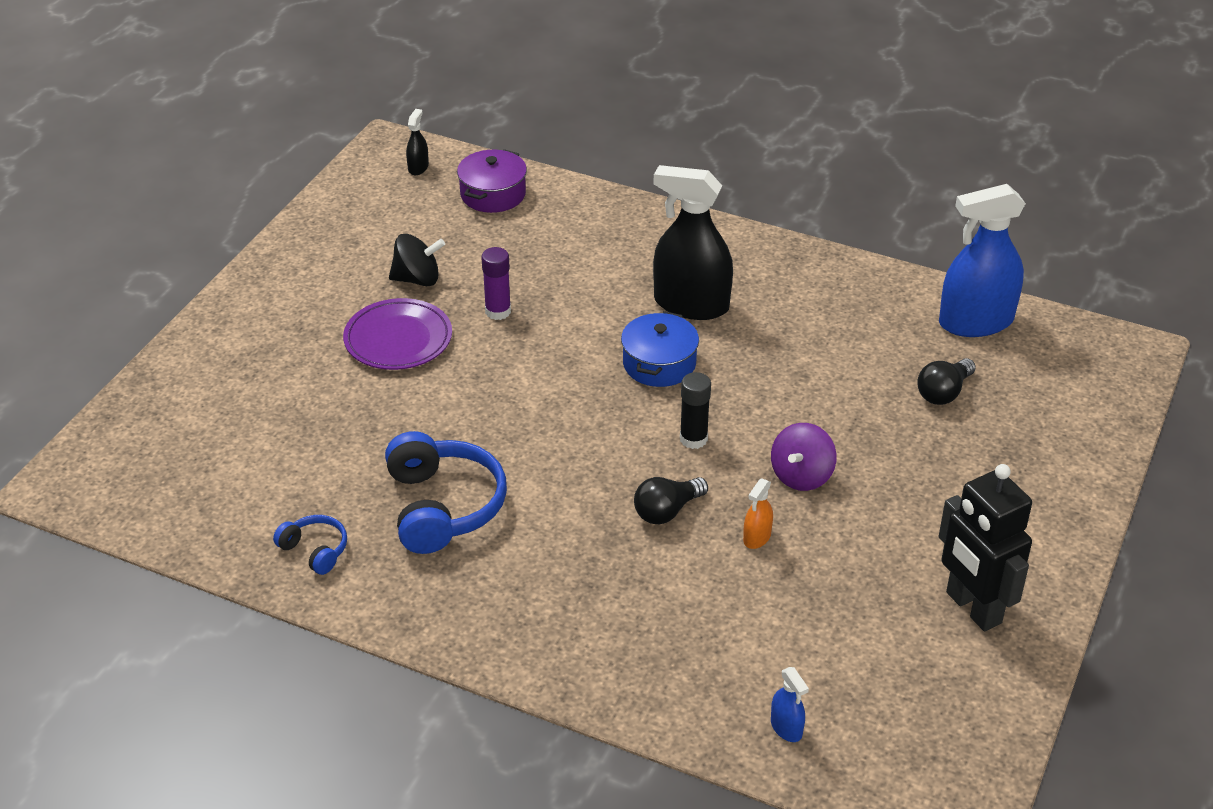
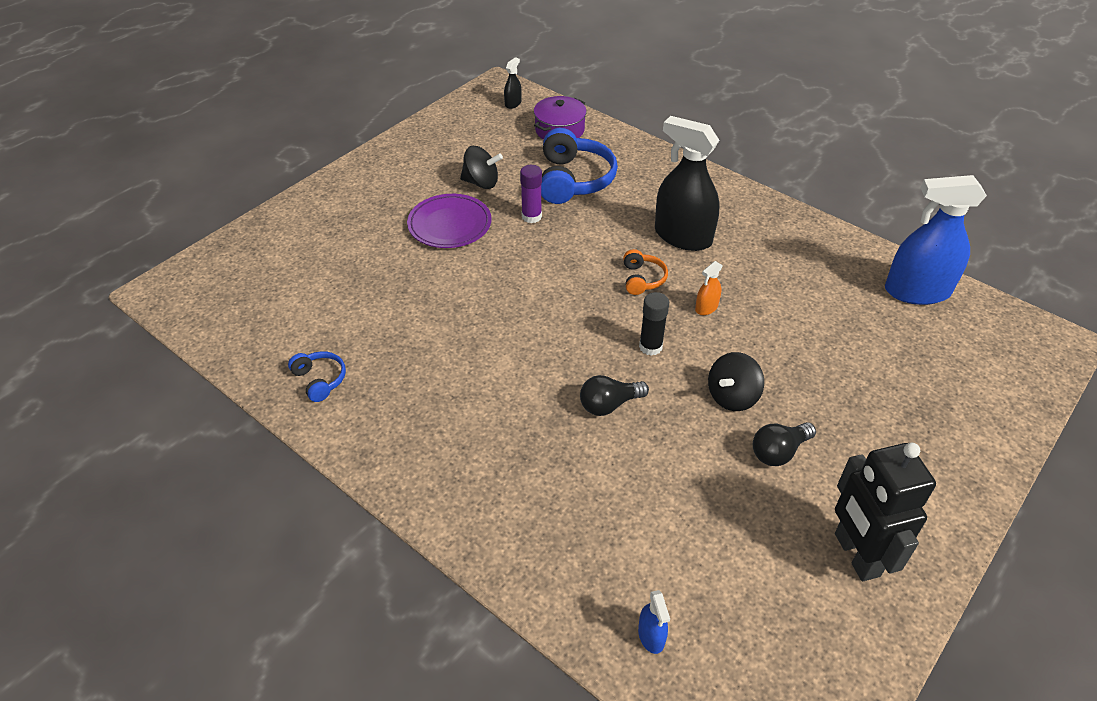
camera: 15 degrees right, 5 degrees up
blue headphones [385,431,507,554] -> blue headphones moved to [541,128,618,204]
blue pot [621,311,699,387] -> orange headphones [623,249,668,295]
orange spray bottle [743,478,773,549] -> orange spray bottle moved to [695,261,723,315]
purple spinning top [771,423,836,491] -> black spinning top [708,352,764,411]
black light bulb [917,358,976,405] -> black light bulb moved to [753,422,816,466]

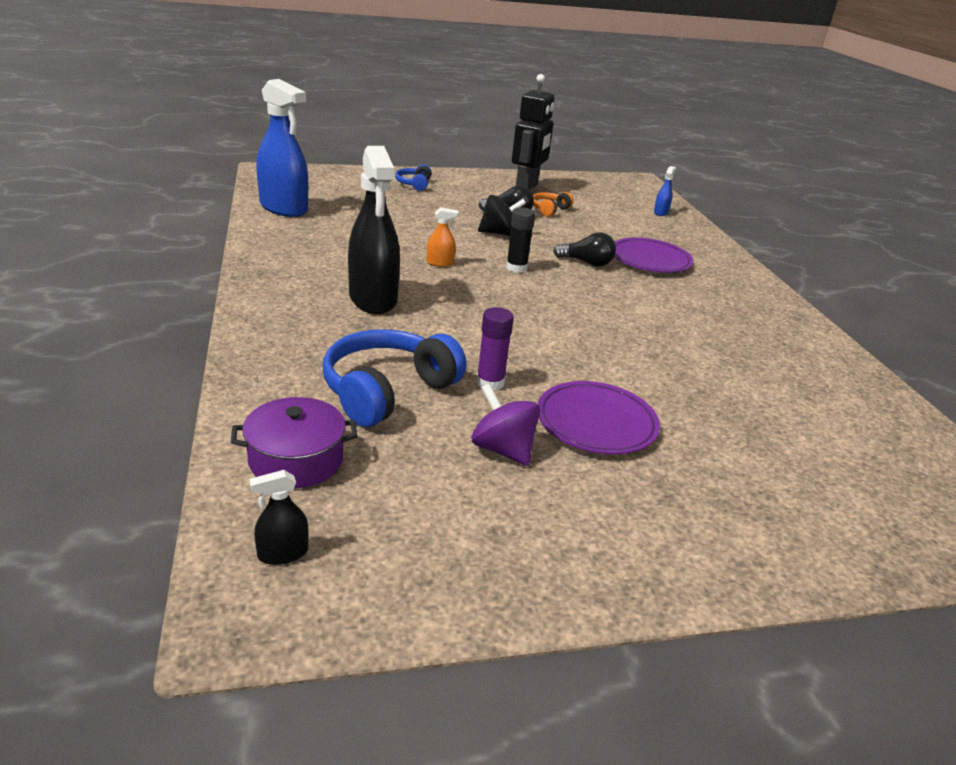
camera: 145 degrees left, 15 degrees down
blue headphones [288,351,346,402] -> blue headphones moved to [395,164,432,191]
black spinning top [460,146,503,189] -> purple spinning top [472,384,540,466]
orange headphones [623,249,668,295] -> orange headphones moved to [533,192,574,216]
none -> purple plate [614,238,694,273]

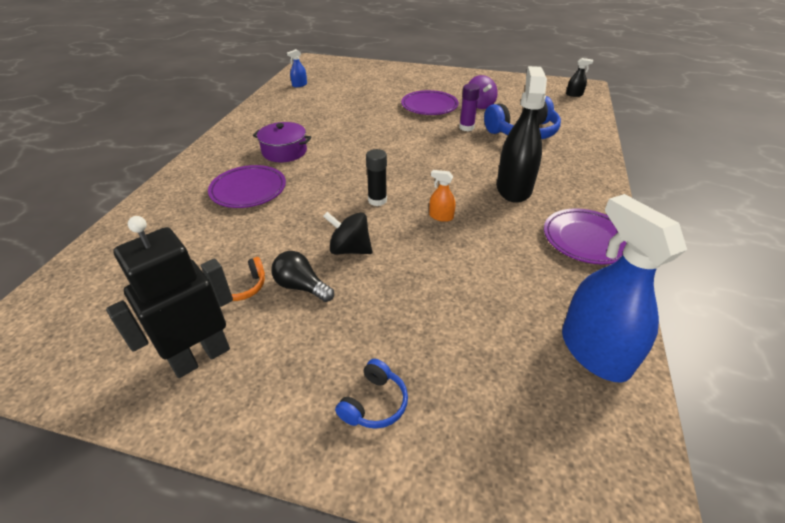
camera: 150 degrees left, 10 degrees up
purple pot [231,397,357,488] -> purple pot moved to [253,122,311,162]
black light bulb [553,233,616,266] -> none
blue spray bottle [654,166,676,216] -> blue spray bottle moved to [287,49,307,87]
none -> purple plate [544,208,627,265]

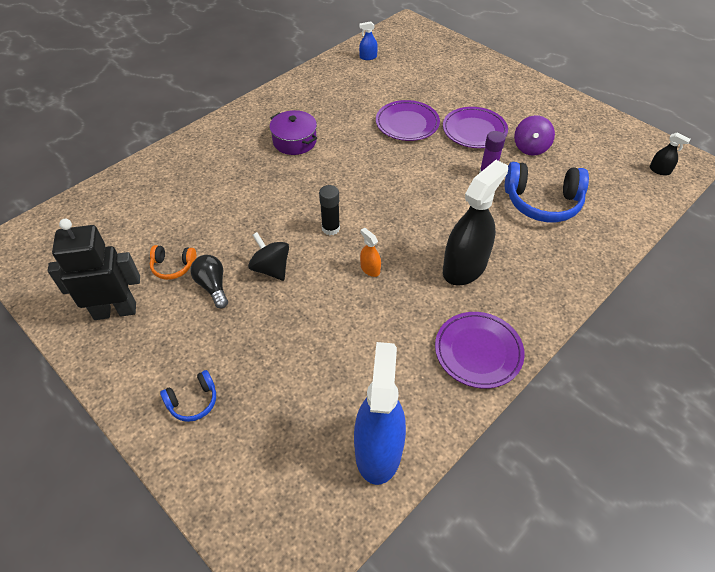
camera: 30 degrees right, 10 degrees up
purple plate [208,165,286,208] -> purple plate moved to [376,100,440,141]

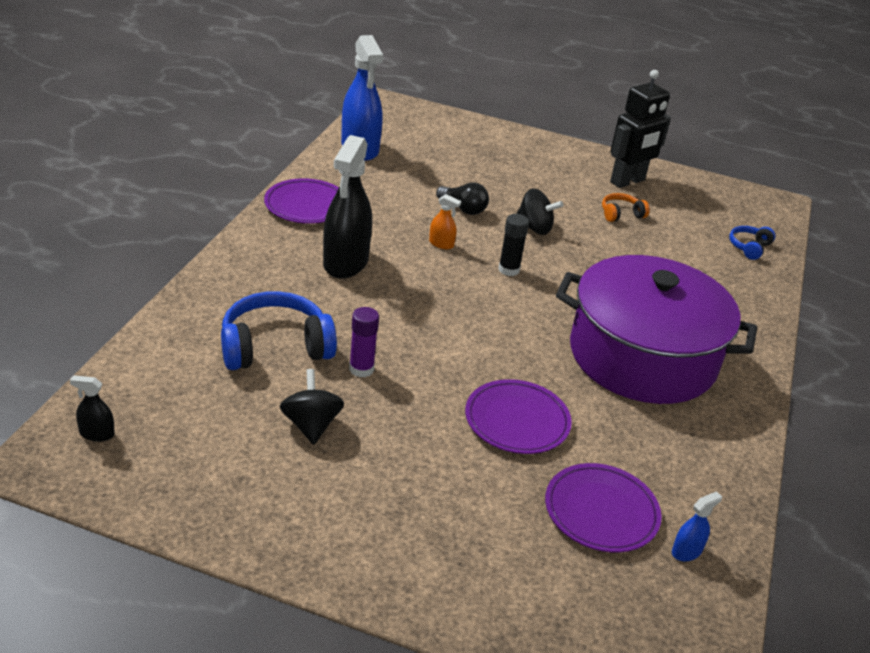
camera: 150 degrees right, 15 degrees down
blue headphones [160,370,216,422] -> blue headphones moved to [729,226,775,260]
black light bulb [190,255,228,309] -> black light bulb moved to [436,183,489,215]
purple pot [270,110,317,155] -> purple pot [556,255,757,404], size x2.32
purple plate [443,107,508,148] -> purple plate moved to [545,463,662,553]
purple spinning top [514,115,555,156] -> black spinning top [280,369,344,445]

